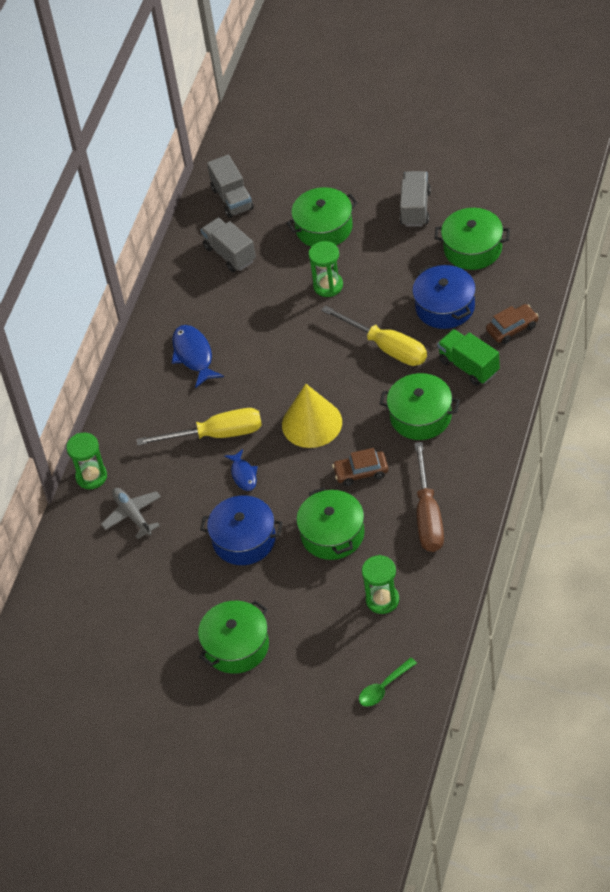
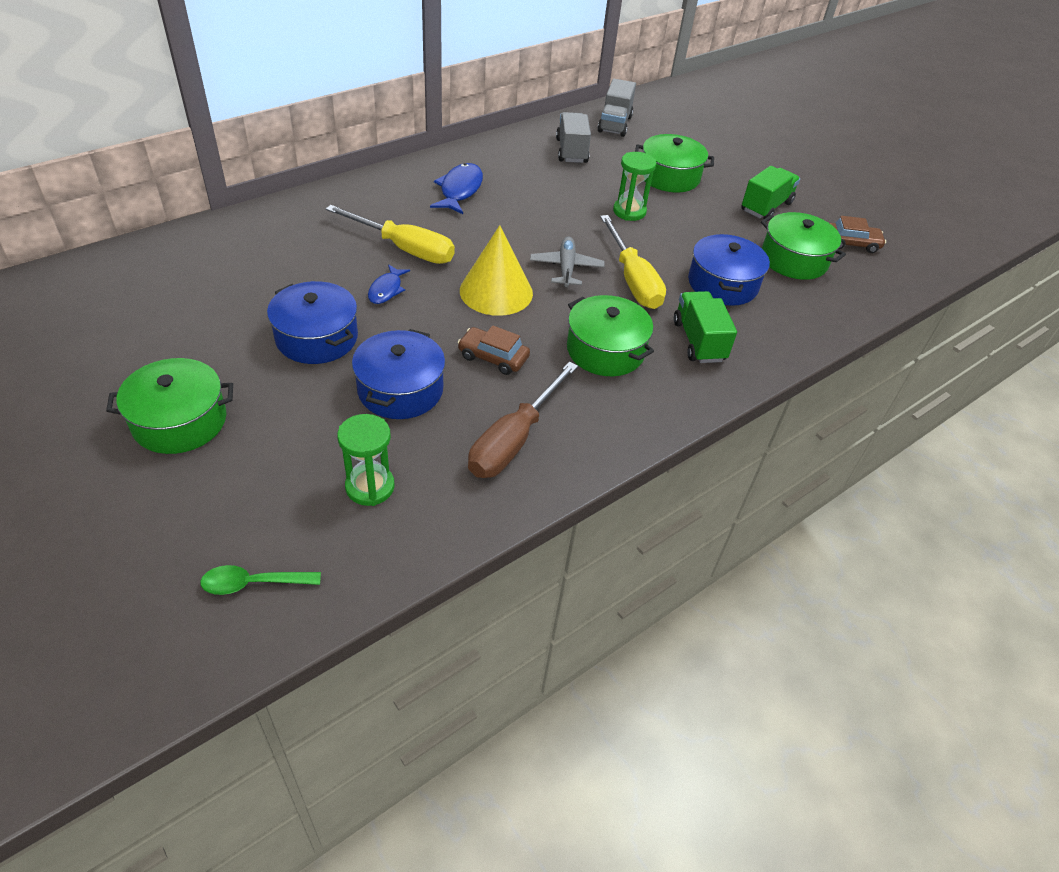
camera: 25 degrees right, 5 degrees down
green hourglass [66,433,107,489] -> none
grey plane [101,488,161,539] -> grey plane moved to [530,236,605,287]
green pot [296,487,365,560] -> blue pot [352,329,445,419]
grey truck [400,171,431,227] -> green truck [741,166,800,219]
brown car [486,304,539,344] -> brown car moved to [830,216,886,253]

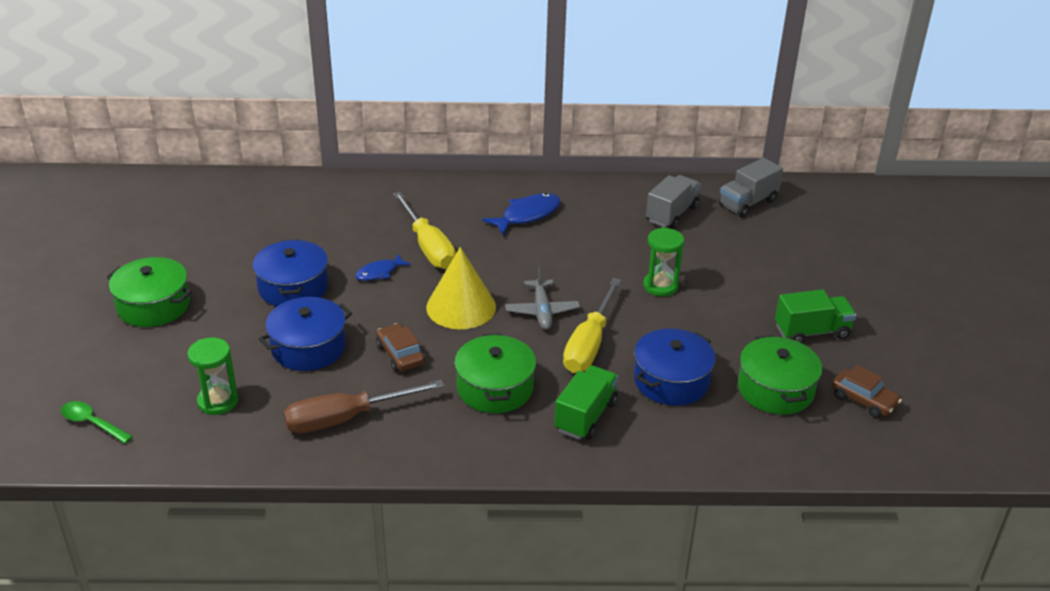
camera: 40 degrees right, 10 degrees down
grey plane [530,236,605,287] -> grey plane turned 135 degrees clockwise [505,267,580,330]
green pot [635,134,714,192] -> none

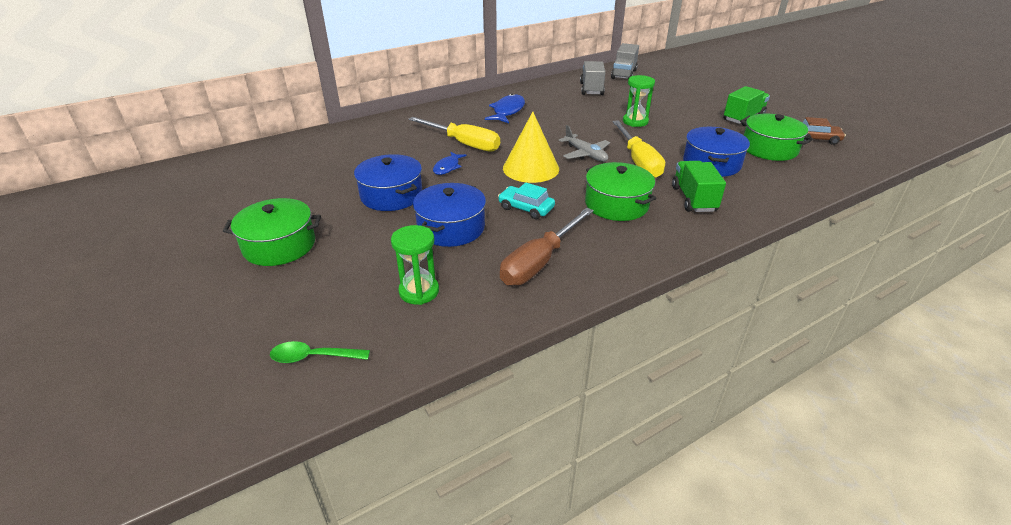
camera: 30 degrees left, 0 degrees up
brown car [376,323,425,372] -> turquoise car [498,182,555,219]

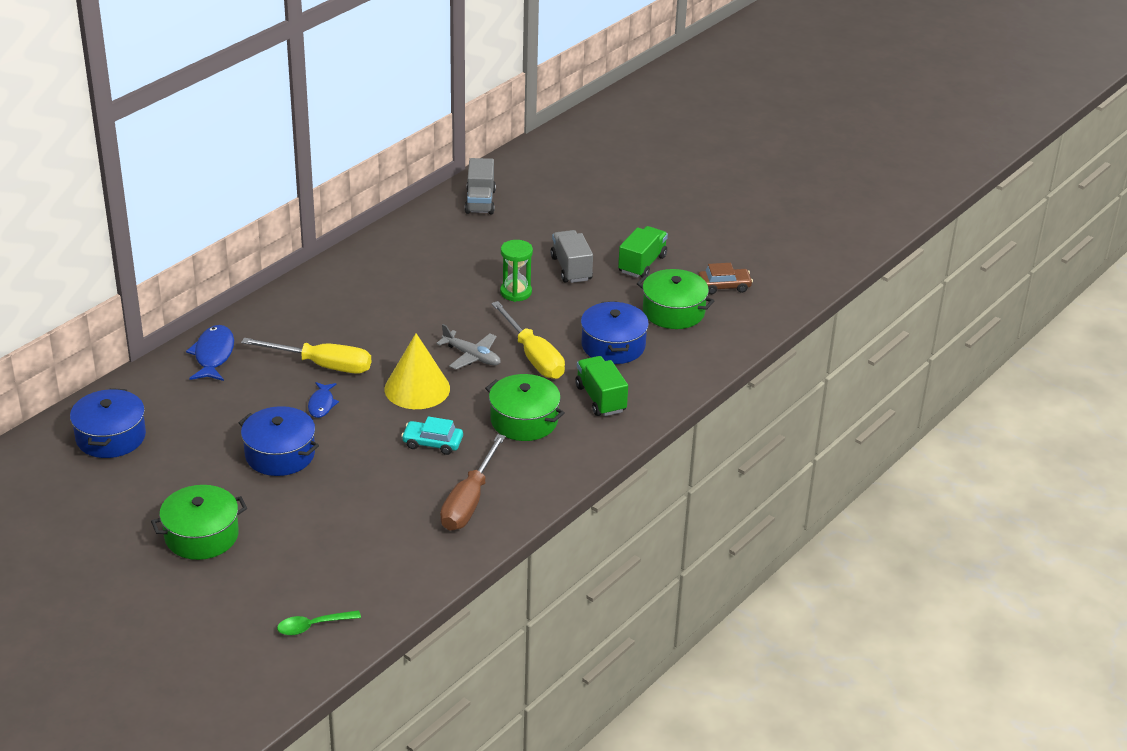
camera: 20 degrees left, 0 degrees up
green hourglass [391,225,439,305] -> none
blue pot [413,183,486,247] -> blue pot moved to [70,388,146,458]
blue fish [485,94,525,123] -> blue fish moved to [186,325,234,381]
grey truck [580,61,605,95] -> grey truck moved to [551,230,593,283]

